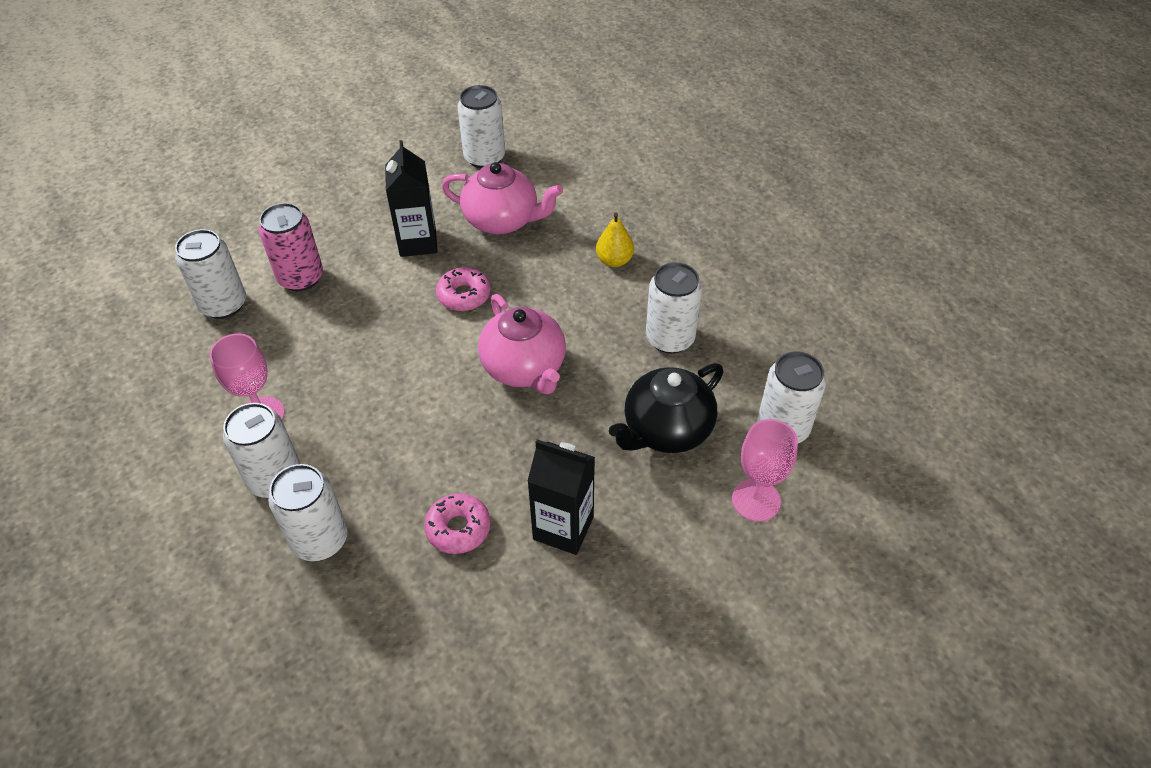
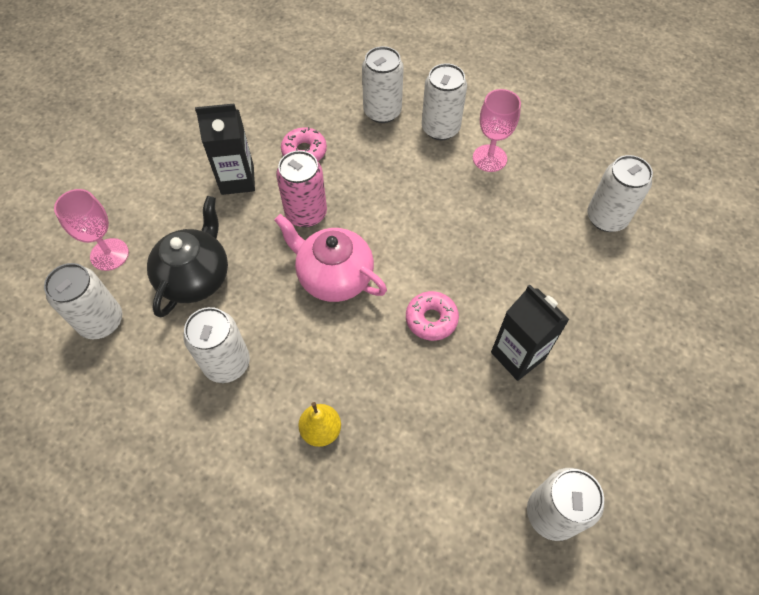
camera: 150 degrees right, 10 degrees up
pink can [259,203,323,291] -> pink can moved to [276,151,327,227]
pink teapot [442,162,563,234] -> none

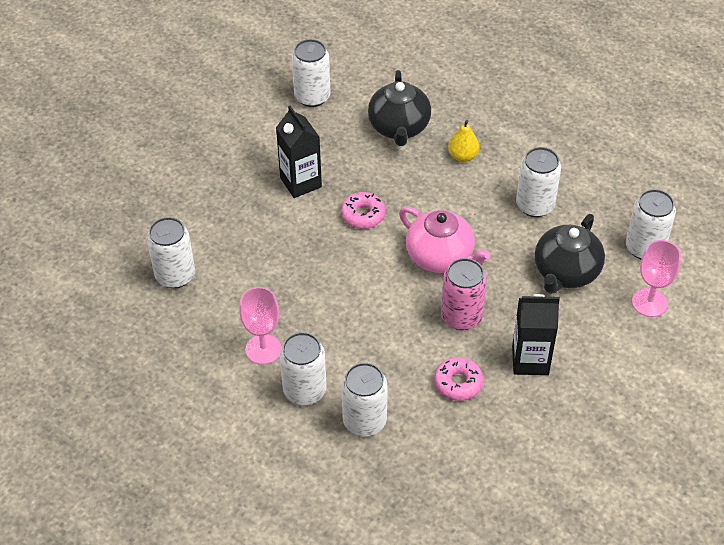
camera: 170 degrees left, 10 degrees down
none -> black teapot [368,70,431,146]

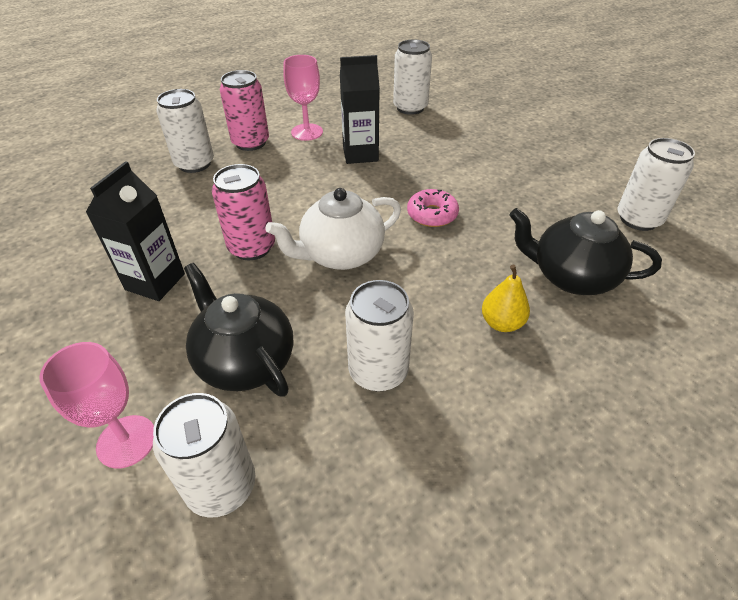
camera: 110 degrees right, 5 degrees down
black carton [276,106,322,198] -> black carton moved to [340,55,380,164]
white can [280,332,326,405] -> pink can [220,70,269,151]
pink teapot [399,206,491,273] -> white teapot [266,188,401,270]
pink donut [434,357,484,401] -> none

